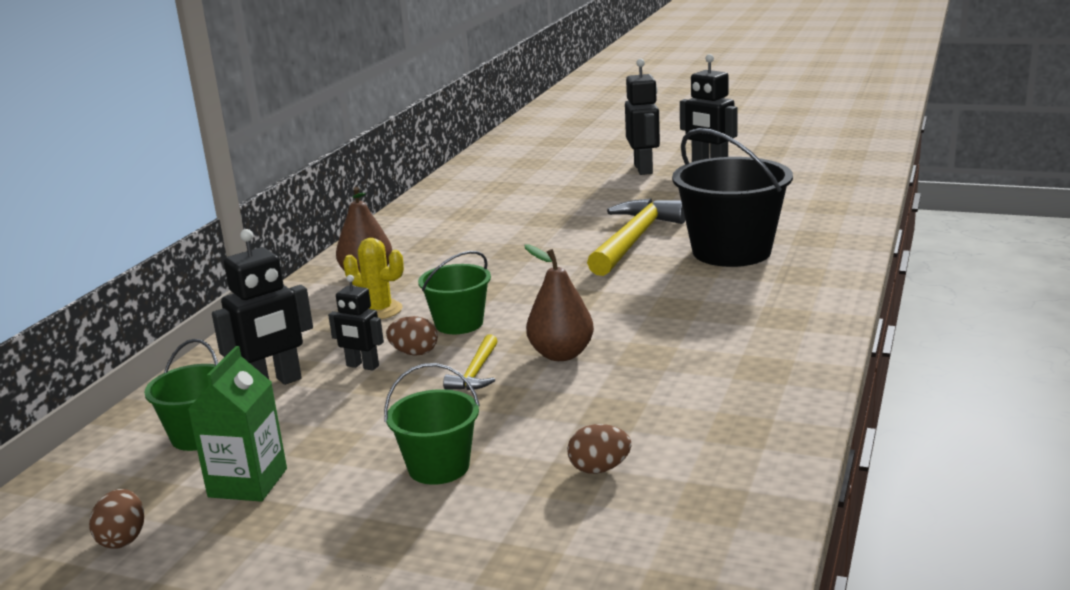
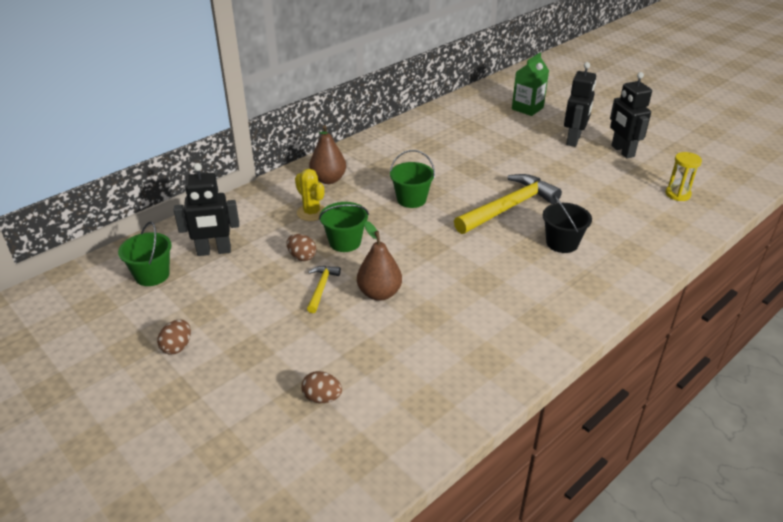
camera: 25 degrees right, 15 degrees up
brown egg [89,489,144,549] -> brown egg moved to [157,320,191,355]
green carton [188,346,287,502] -> green carton moved to [512,53,549,116]
black robot [328,275,384,371] -> none
green bucket [384,363,480,485] -> green bucket moved to [390,150,435,208]
yellow hammer [443,334,498,390] -> yellow hammer turned 150 degrees clockwise [307,266,341,313]
black bucket [672,128,793,267] -> black bucket [543,195,592,253], size x0.56
none -> yellow hourglass [665,152,702,201]

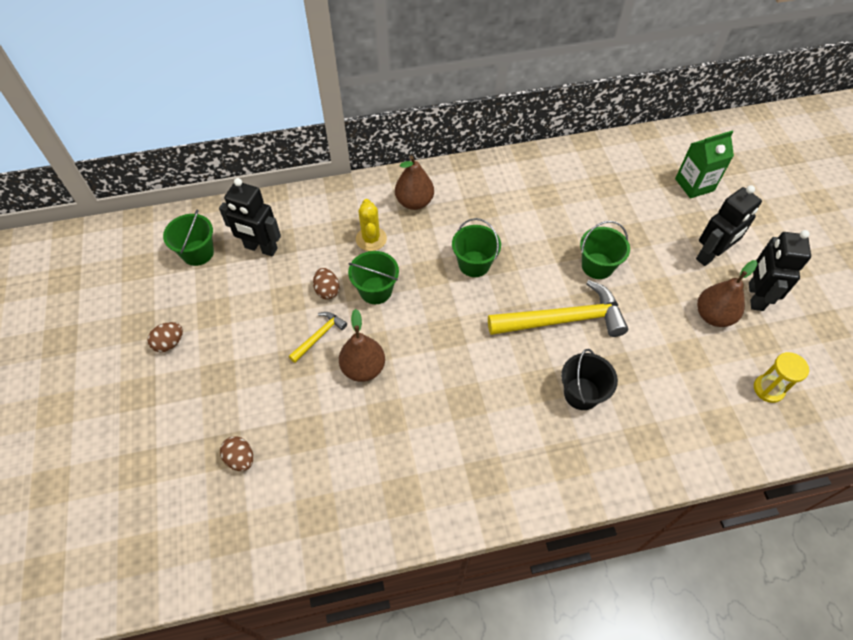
camera: 30 degrees right, 20 degrees up
none -> green bucket [580,221,630,279]
none -> brown pear [697,260,758,327]

